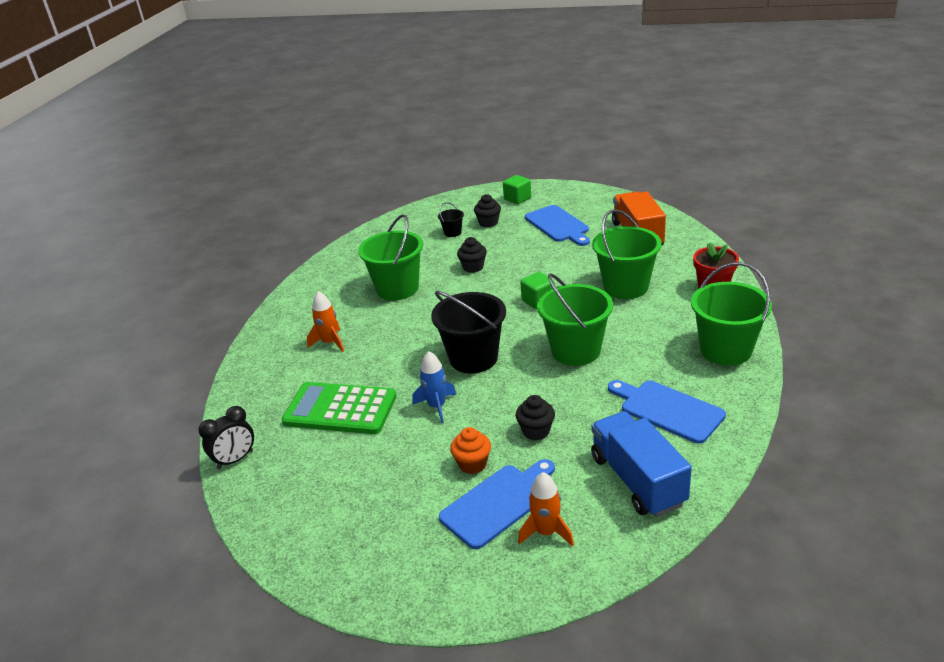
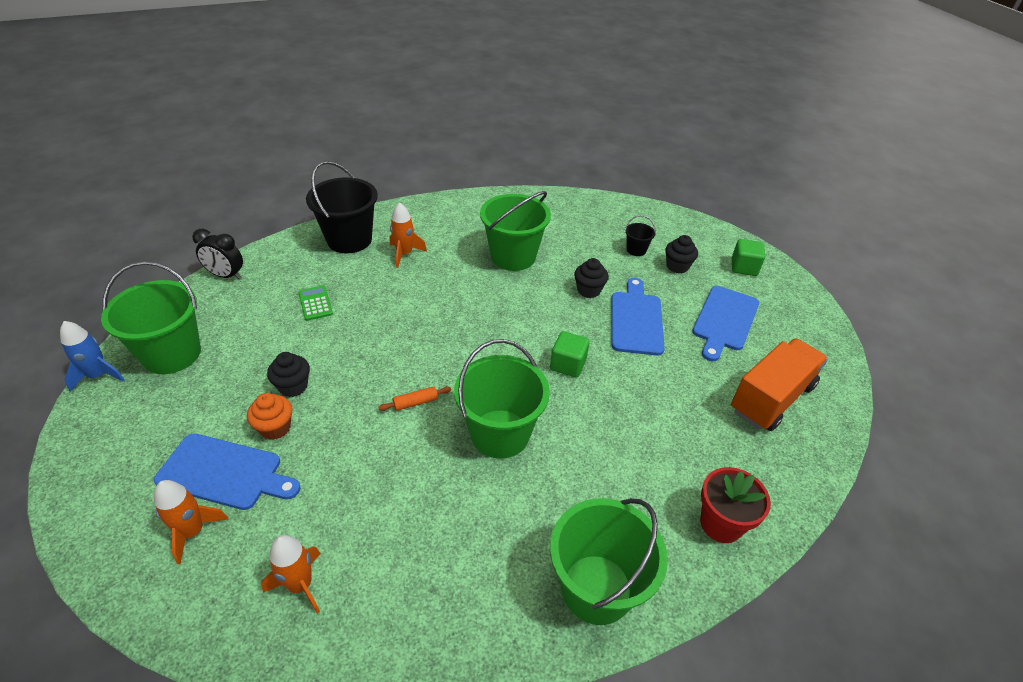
camera: 50 degrees right, 10 degrees up
green calculator [282,382,397,434] -> green calculator [298,285,333,321], size x0.45
blue rocket [413,351,456,423] -> blue rocket moved to [60,321,125,392]
black bucket [431,291,506,373] -> black bucket moved to [306,161,378,253]
black cupcake [516,395,555,441] -> black cupcake moved to [267,352,310,397]
blue truck [591,411,692,517] -> orange rocket [261,535,321,614]
green bucket [592,209,662,299] -> green bucket moved to [101,261,201,374]
blue cutting board [608,380,726,444] -> blue cutting board moved to [611,278,665,355]
none -> orange rolling pin [378,386,451,411]

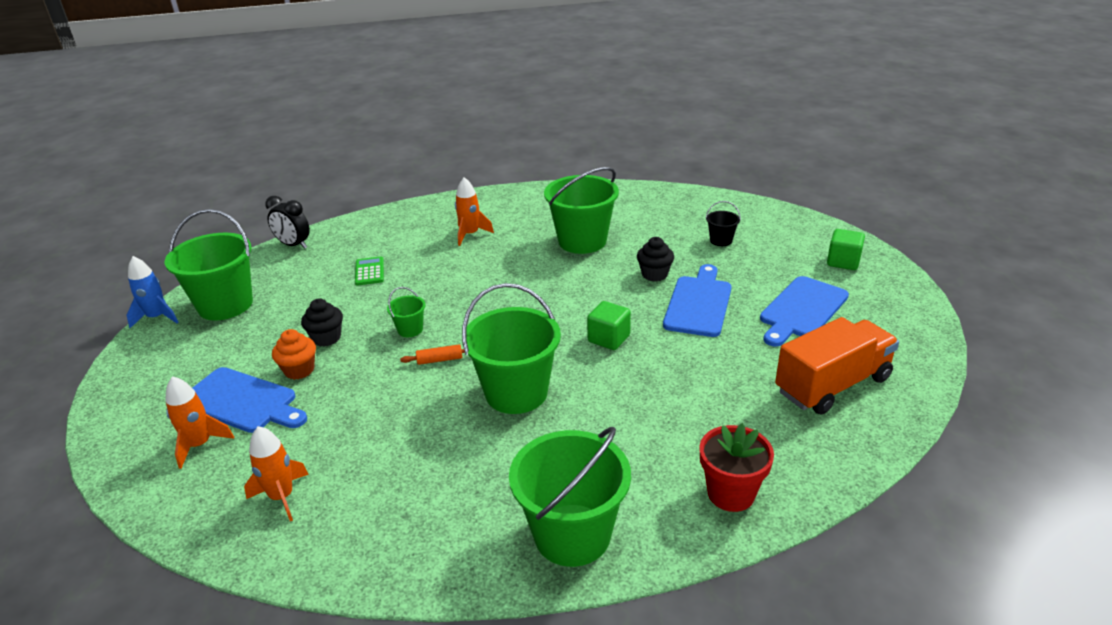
camera: 15 degrees right, 10 degrees down
black bucket [306,161,378,253] -> none
black cupcake [665,235,698,273] -> none
none -> green bucket [387,287,425,337]

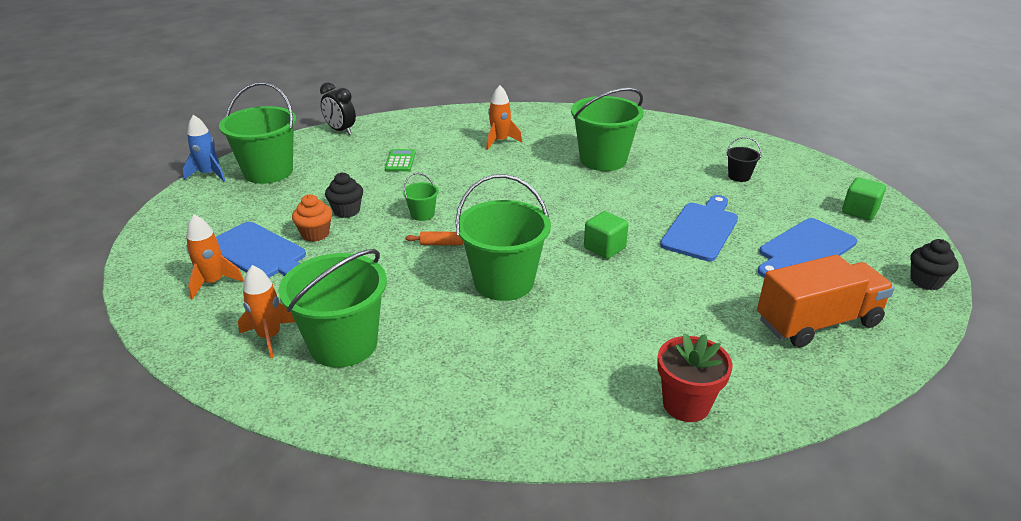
camera: 10 degrees right, 0 degrees up
green bucket [509,427,631,567] -> green bucket moved to [279,249,387,368]
black cupcake [637,237,674,281] -> black cupcake moved to [910,239,959,290]

